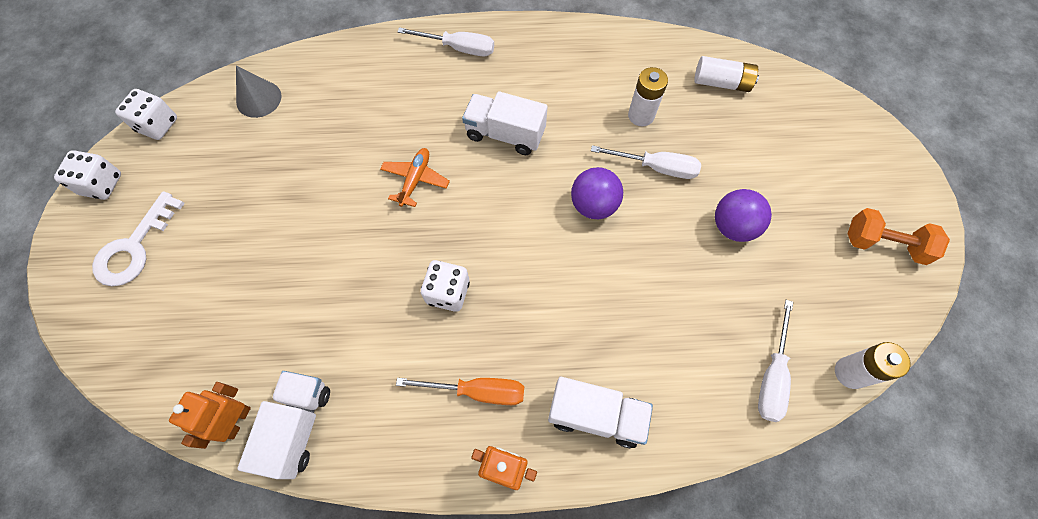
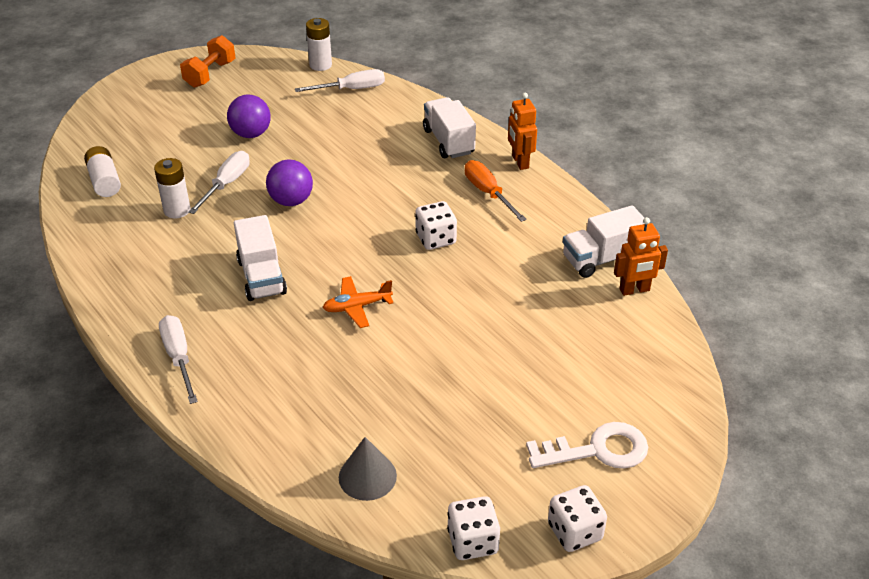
camera: 125 degrees left, 25 degrees down
white screwdriver [591,145,701,179] -> white screwdriver turned 45 degrees clockwise [188,151,250,214]
orange dumbbell [847,208,950,265] -> orange dumbbell turned 45 degrees clockwise [180,35,236,88]

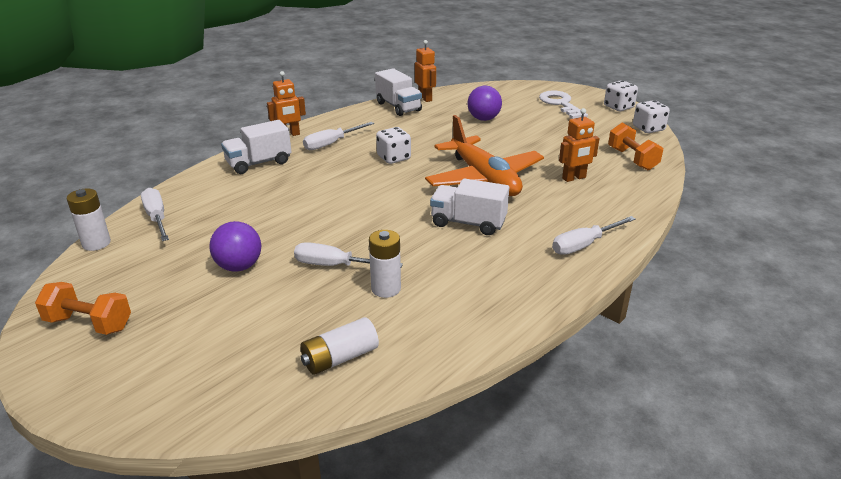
camera: 100 degrees left, 10 degrees down
white truck [234,215,287,301] -> white truck turned 135 degrees counterclockwise [430,178,509,235]
purple ball [266,159,313,206] -> purple ball moved to [467,86,502,121]
orange plane [323,276,393,328] -> orange plane [425,115,544,196], size x2.19
grey cone [339,437,397,501] -> orange dumbbell [608,123,663,170]
orange screwdriver [465,160,527,222] -> white screwdriver [303,122,374,150]
none -> orange robot [559,108,599,182]

